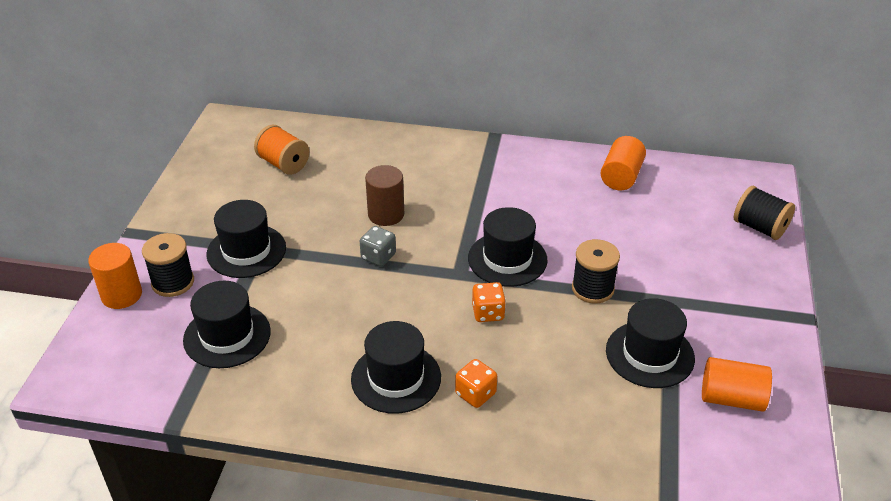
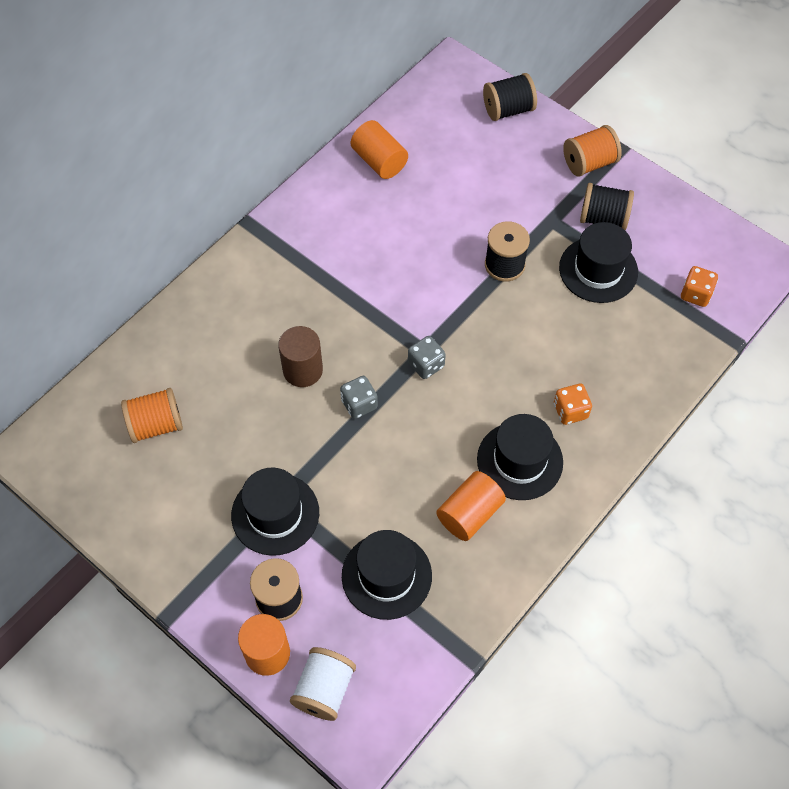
camera: 60 degrees left, 20 degrees up
black hat [468,207,548,287] -> none
orange dice [472,282,506,322] -> orange dice moved to [681,266,718,307]
orange cylinder [702,357,772,412] -> orange cylinder moved to [436,471,506,541]
none -> white spool [290,647,356,721]
none -> grey dice [408,336,446,379]
none -> orange spool [563,125,622,177]
none -> black spool [580,183,634,230]

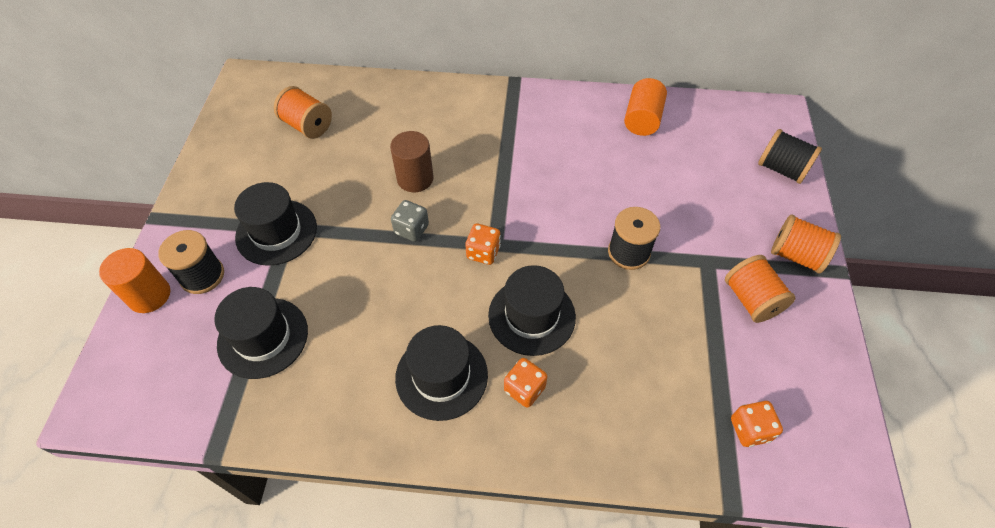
camera: 55 degrees right, 5 degrees down
white spool [290,647,356,721] -> none
grey dice [408,336,446,379] -> orange dice [465,224,501,265]
orange cylinder [436,471,506,541] -> none
black hat [559,222,638,303] -> black hat moved to [488,265,576,356]
black spool [580,183,634,230] -> orange spool [725,255,796,323]

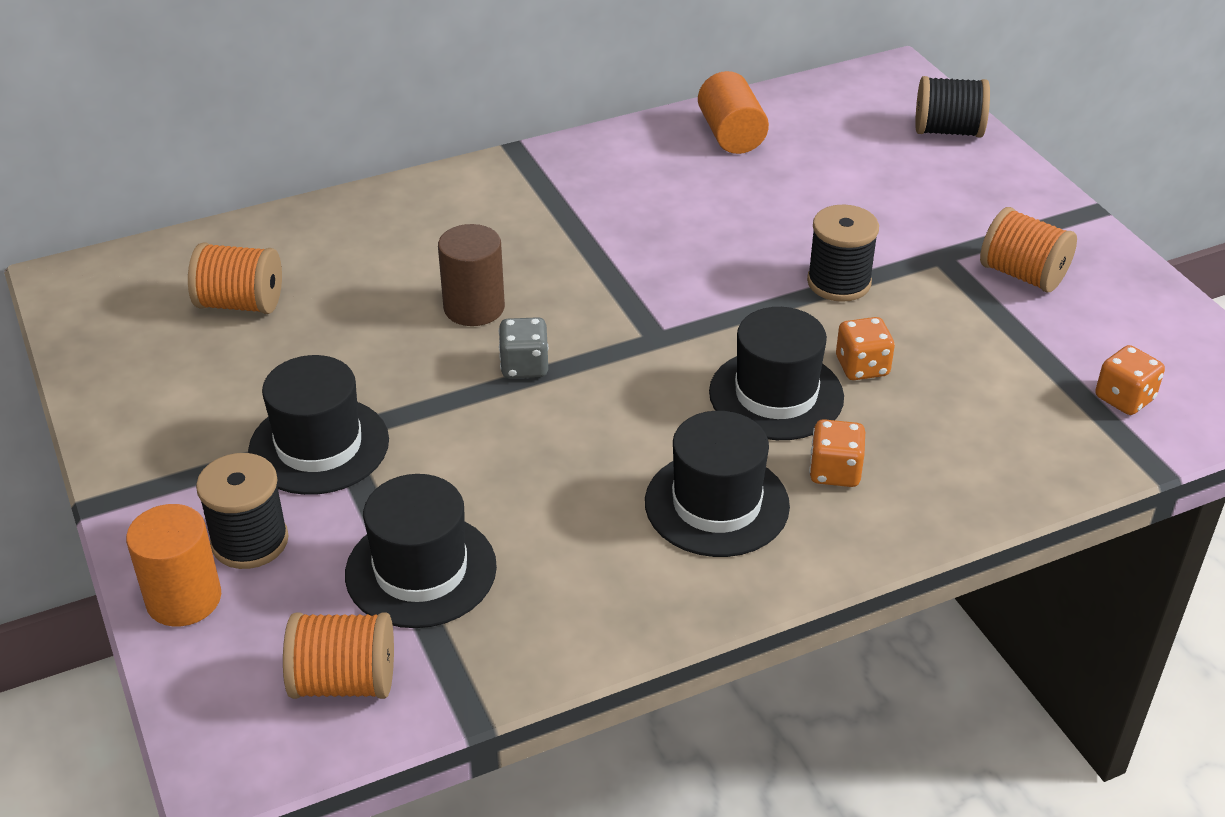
camera: 30 degrees left, 15 degrees down
orange dice [465,224,501,265] -> orange dice moved to [836,317,895,380]
orange spool [771,214,841,274] -> orange spool moved to [283,612,394,699]

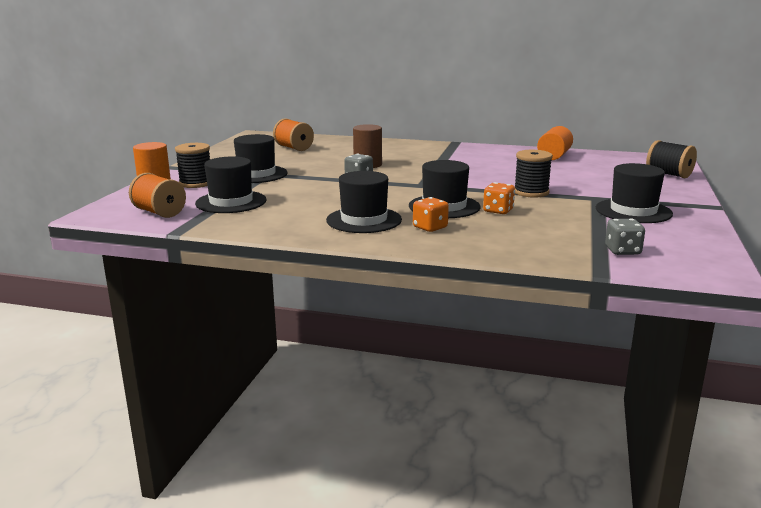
camera: 40 degrees right, 20 degrees down
orange spool [980,207,1077,292] -> black hat [596,163,673,223]
orange dice [1095,345,1165,415] -> grey dice [605,218,645,255]

